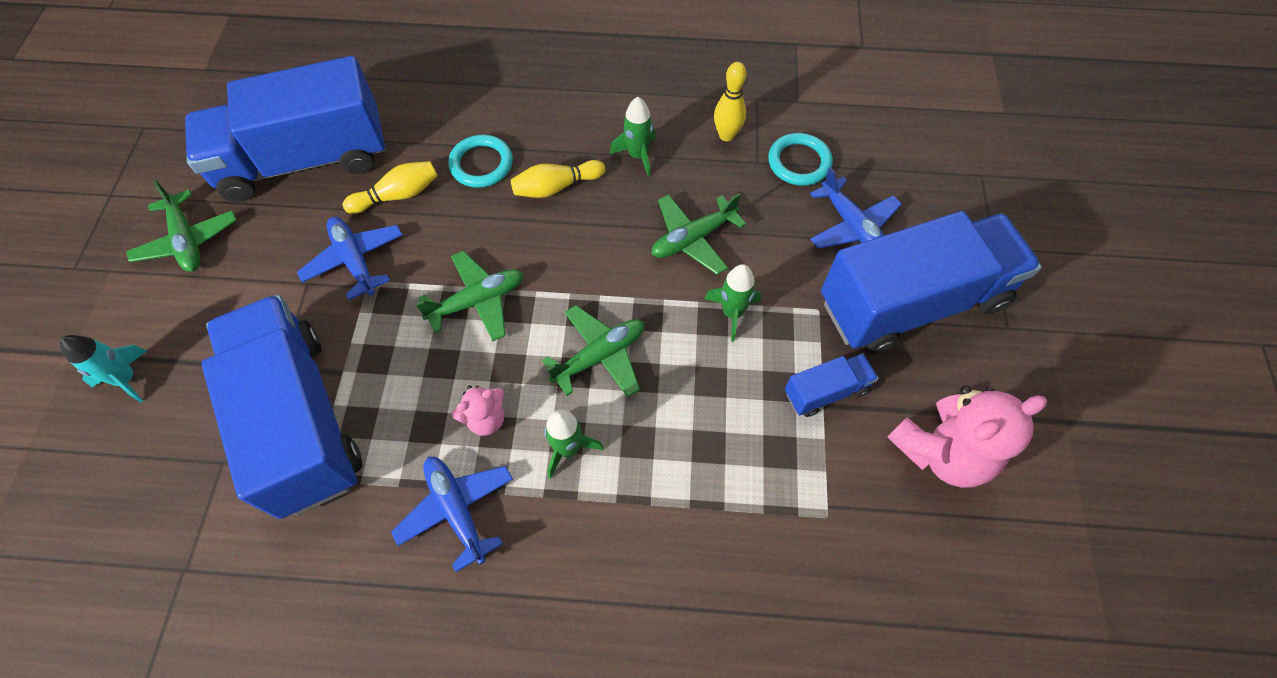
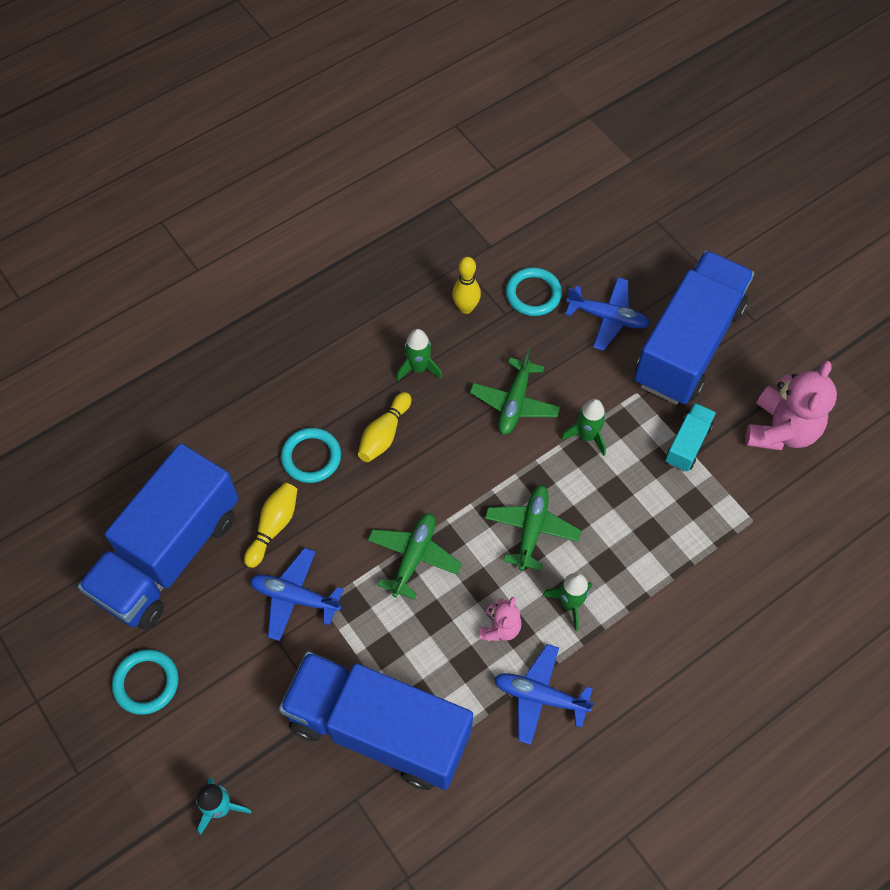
camera: 40 degrees left, 0 degrees up
green plane [126,180,236,272] -> turquoise ring [112,649,179,715]
blue truck [785,353,878,417] -> turquoise truck [665,403,716,472]

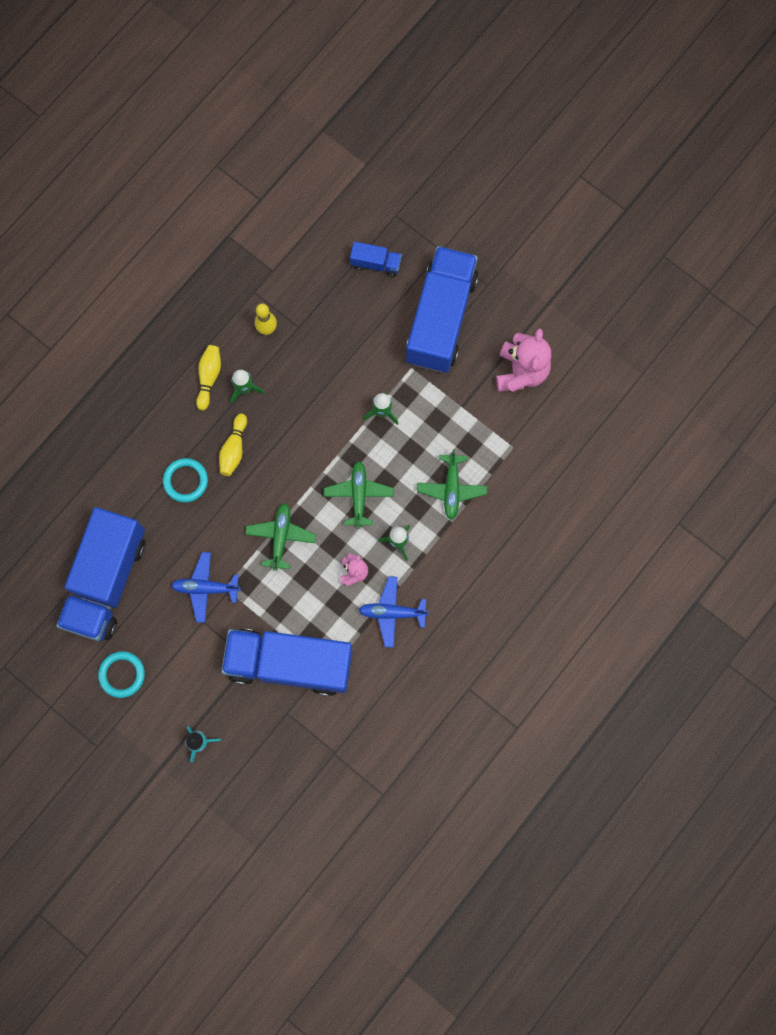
camera: 15 degrees left, 15 degrees up
yellow bowling pin [244,483,298,568] -> yellow bowling pin moved to [196,345,221,411]
green plane [470,349,560,435] -> green plane moved to [417,449,487,520]
turquoise ring [506,267,562,316] -> none
blue plane [565,277,650,351] -> none
turquoise truck [665,403,716,472] -> none
none -> blue truck [350,242,402,277]

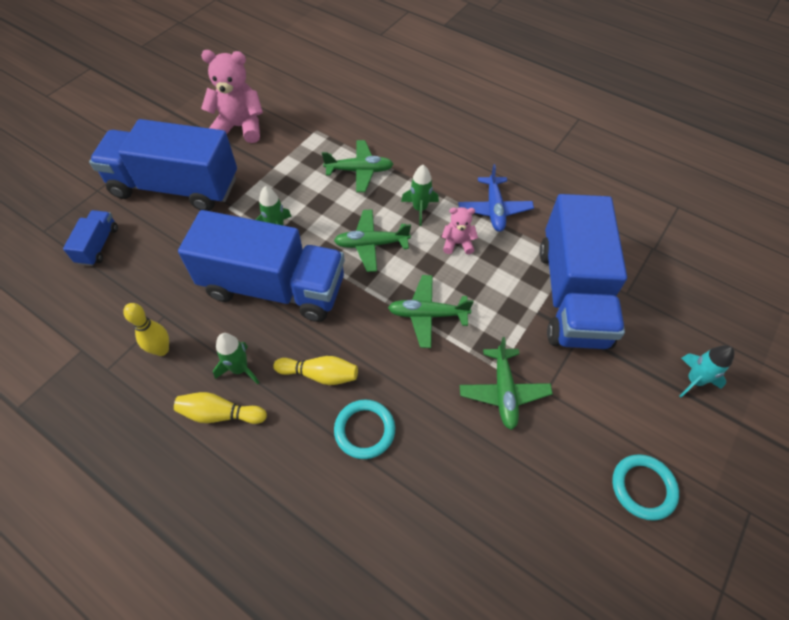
camera: 95 degrees left, 20 degrees down
blue truck [56,507,145,641] -> blue truck moved to [178,210,345,322]
blue plane [171,552,241,623] -> green plane [460,337,553,430]

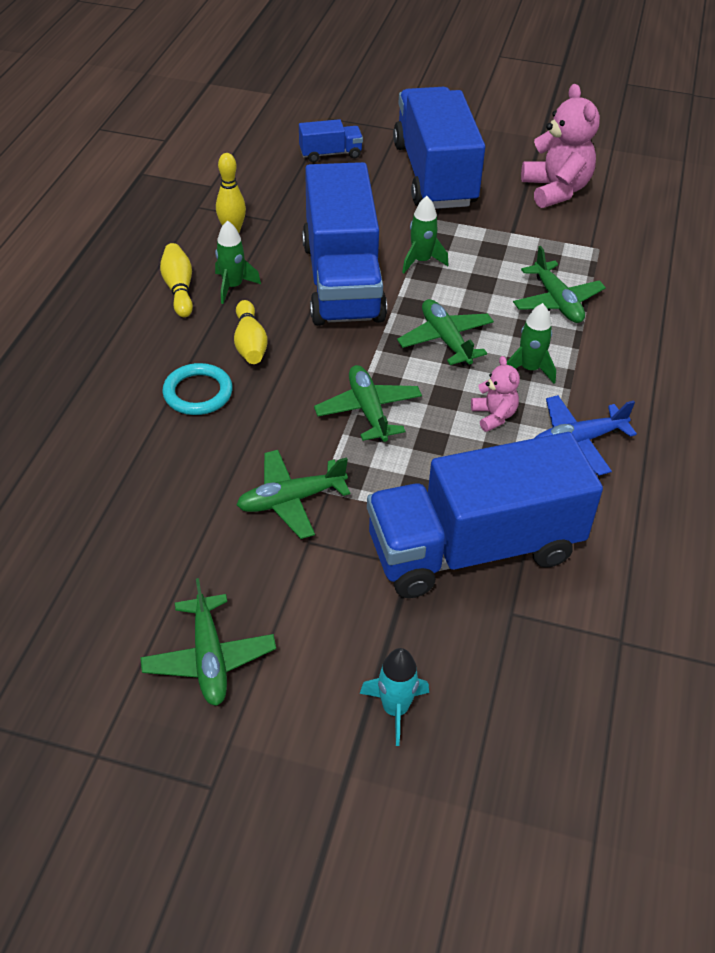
camera: 70 degrees right, 10 degrees down
turquoise ring [612,454,679,521] -> green plane [140,578,276,706]

